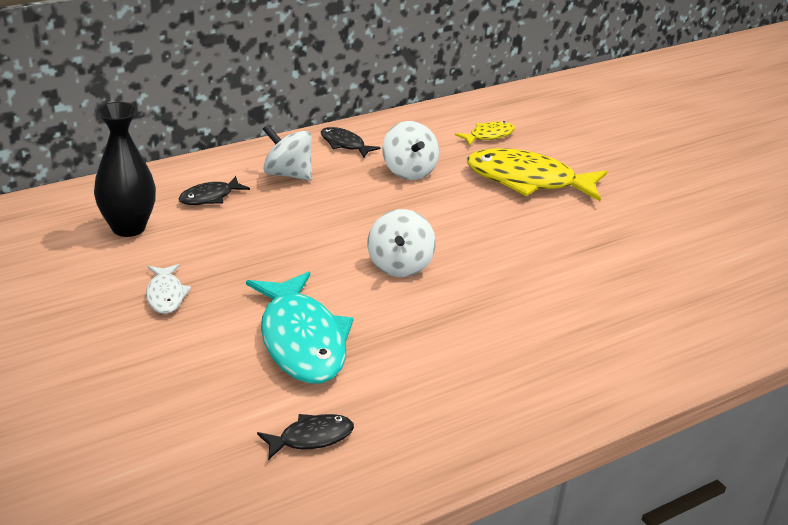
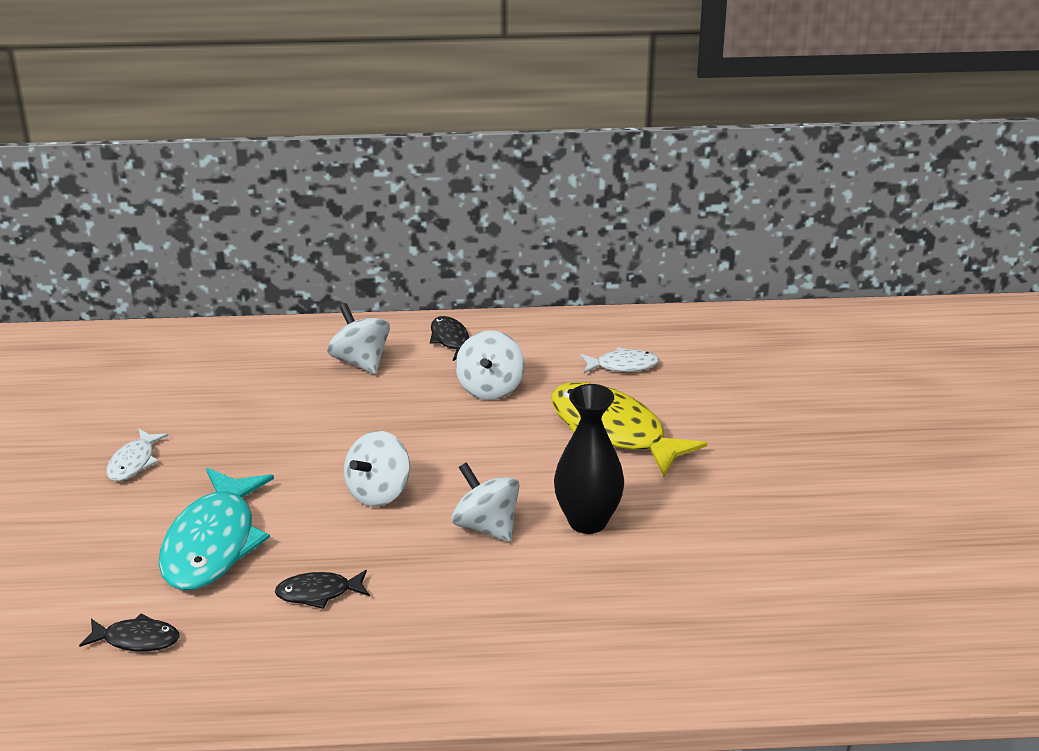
camera: 30 degrees right, 0 degrees up
black vase [94,102,156,237] -> black vase moved to [554,384,624,534]
black fish [178,176,250,205] -> black fish moved to [275,570,370,609]
yellow fish [455,121,515,146] -> white fish [580,347,659,373]
none -> white spinning top [451,462,520,542]

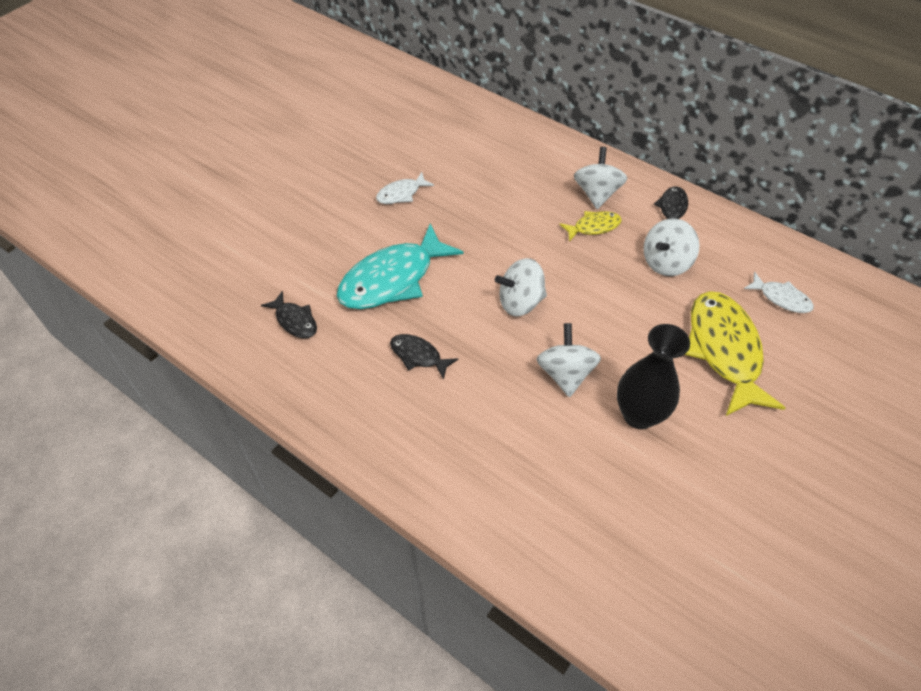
camera: 40 degrees right, 20 degrees up
none -> yellow fish [559,211,622,241]

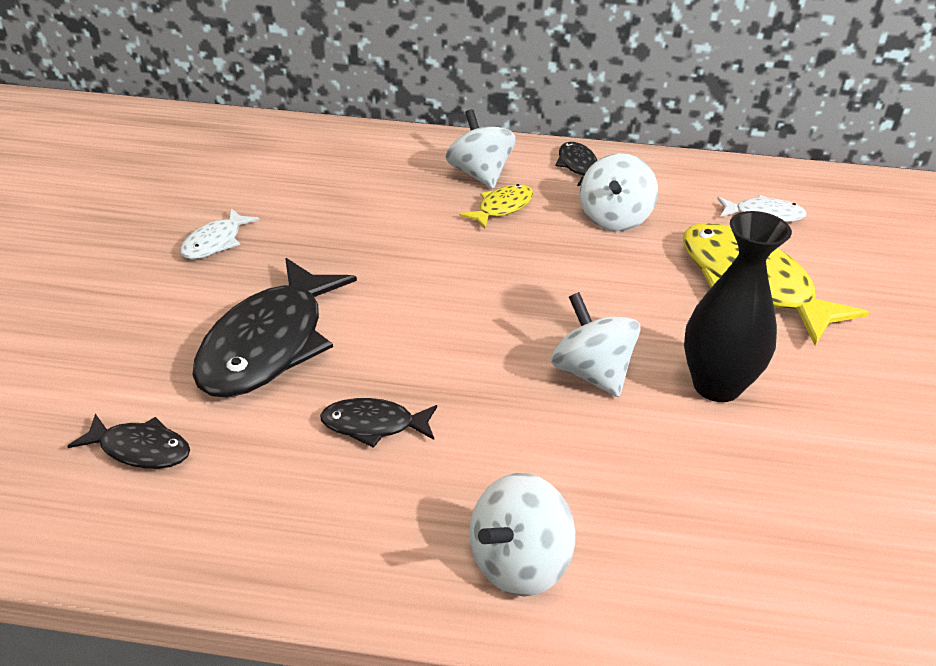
camera: 30 degrees left, 15 degrees down
turquoise fish [337,223,464,309] -> black fish [192,258,357,398]
white spinning top [495,258,547,316] -> white spinning top moved to [470,473,575,596]

